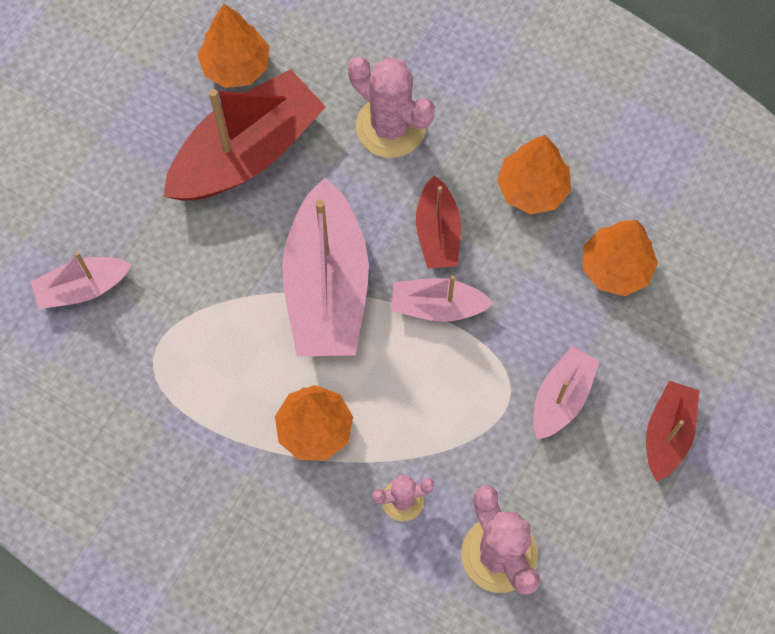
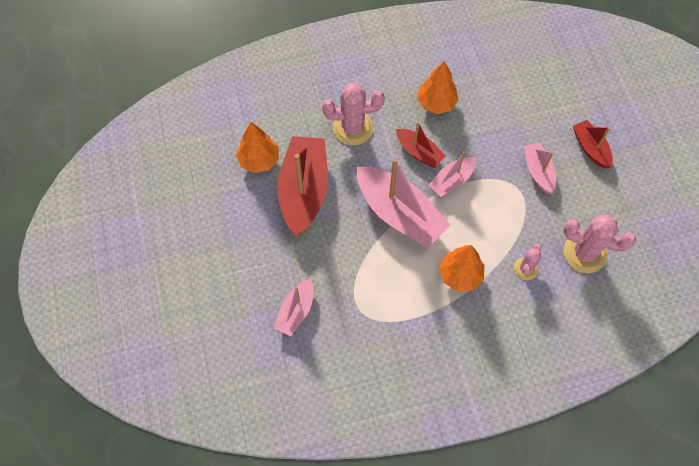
camera: 45 degrees left, 5 degrees down
orange tree [583,220,658,296] -> none

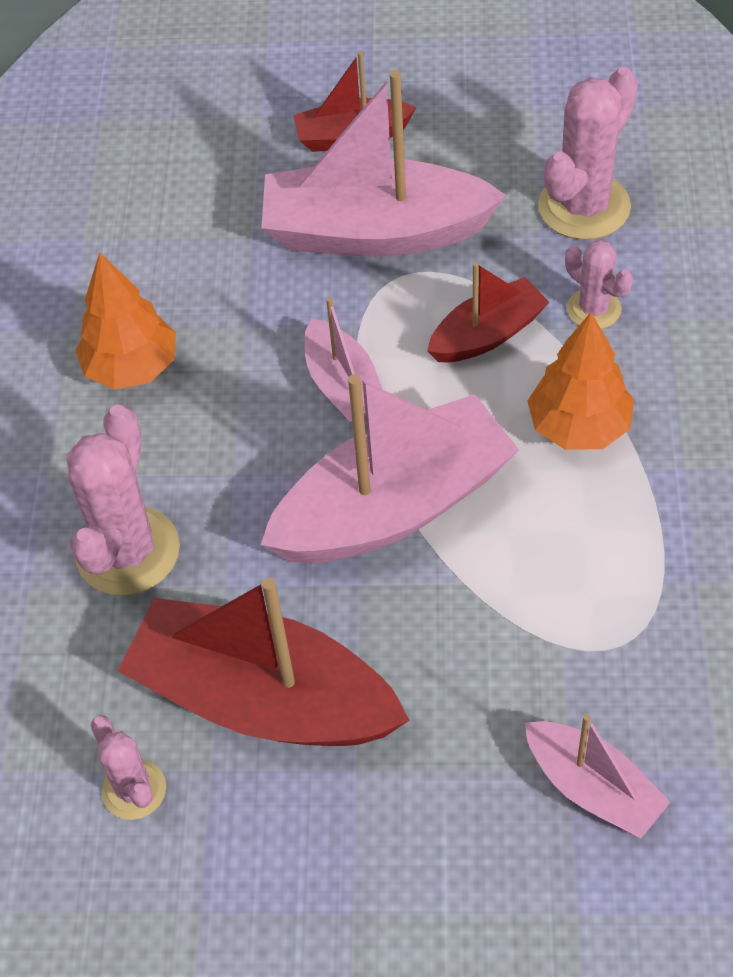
camera: 70 degrees left, 10 degrees down
orange tree [236,122,279,173] -> pink cactus [91,716,166,820]
red boat [396,122,446,167] -> red boat moved to [427,262,549,363]
pink boat [524,142,556,194] -> pink boat [261,70,506,257], size x1.87

